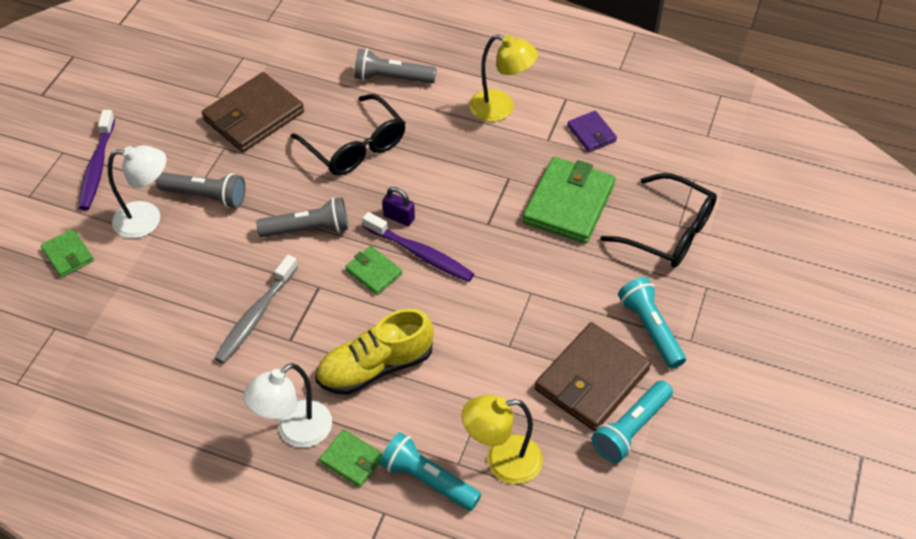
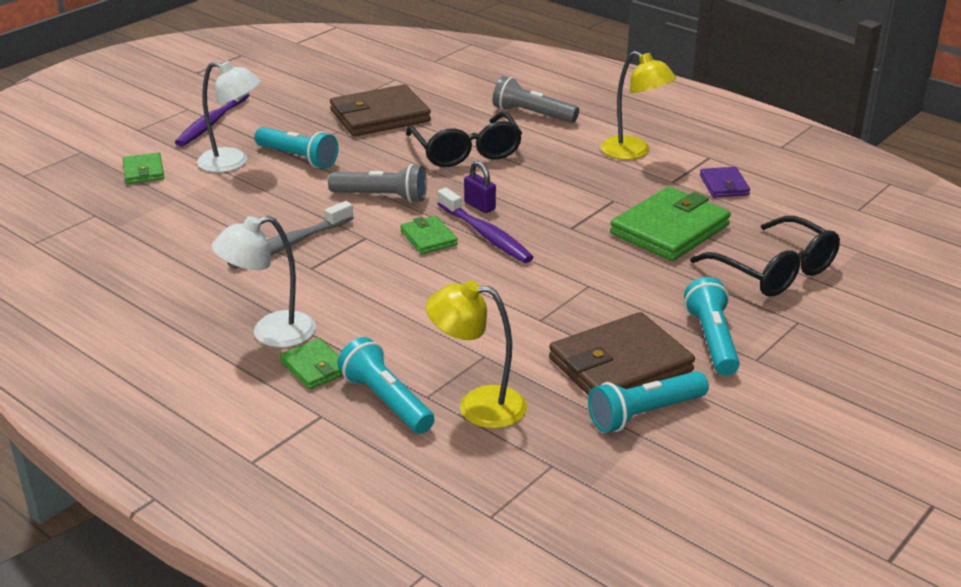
camera: 20 degrees right, 20 degrees down
grey flashlight [156,172,246,208] -> turquoise flashlight [254,127,339,168]
yellow shoe [315,308,434,395] -> none

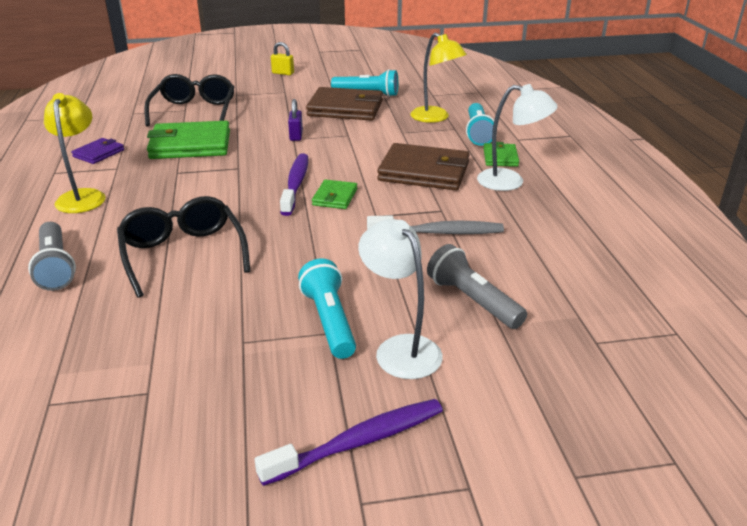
camera: 140 degrees left, 0 degrees up
green wallet [123,152,164,184] -> none
grey flashlight [328,164,427,203] -> grey flashlight moved to [427,244,527,329]
brown wallet [330,84,431,136] -> brown wallet moved to [377,143,470,190]
black glasses [406,112,522,167] -> black glasses turned 45 degrees counterclockwise [117,196,251,298]
purple padlock [464,161,496,213] -> purple padlock moved to [288,99,303,141]
turquoise flashlight [684,277,740,376] -> none
none -> yellow padlock [271,42,294,75]

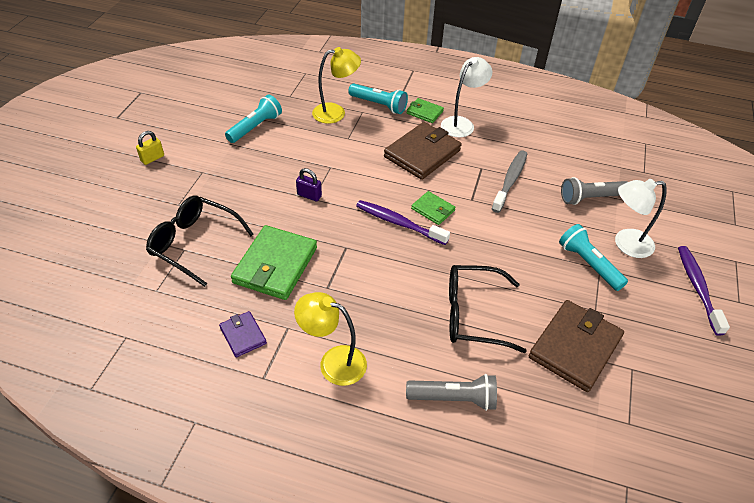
camera: 65 degrees left, 15 degrees up
turquoise flashlight [298,258,356,359] -> turquoise flashlight turned 45 degrees clockwise [559,224,628,291]
brown wallet [306,87,383,120] -> brown wallet moved to [529,300,624,392]

